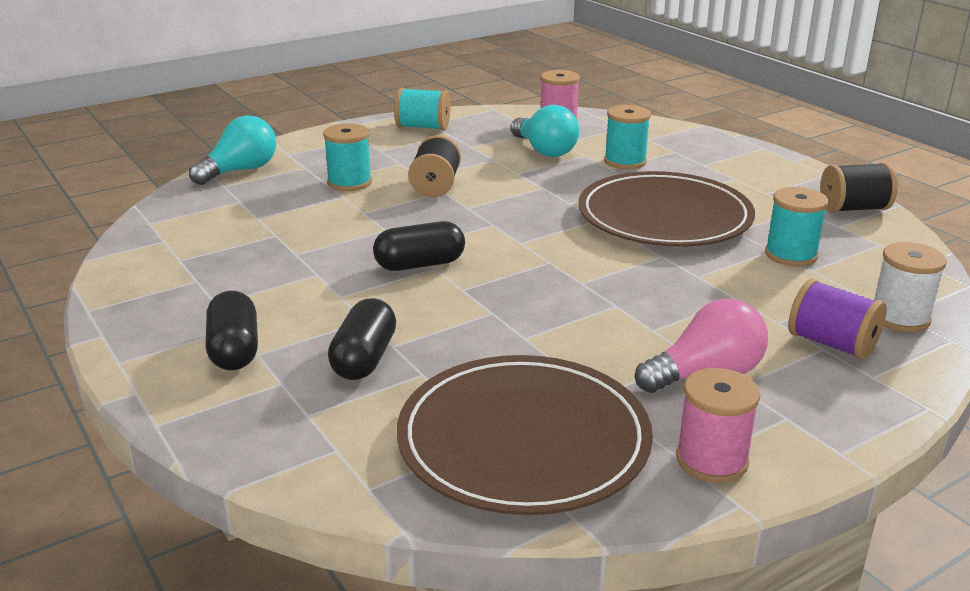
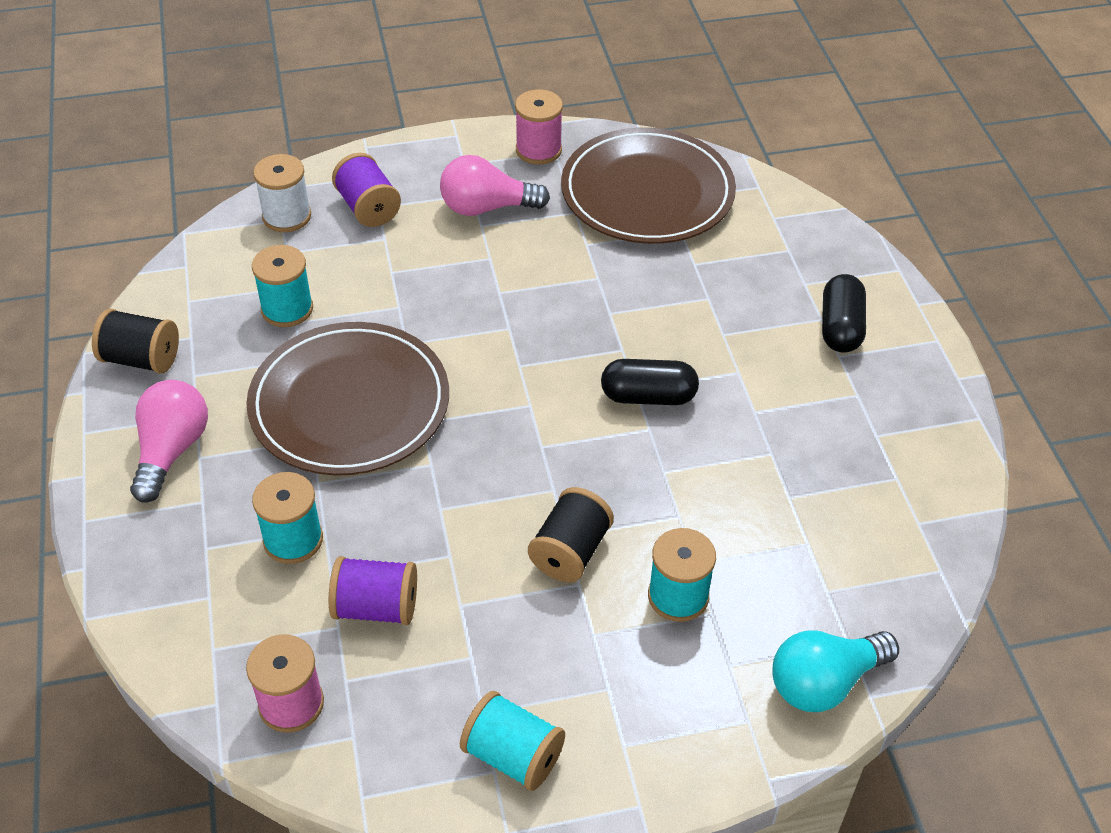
camera: 160 degrees left, 20 degrees up
black capsule [328,298,396,380] -> none
turquoise light bulb [511,105,579,157] -> purple spool [329,556,417,625]
none -> pink light bulb [130,380,208,503]

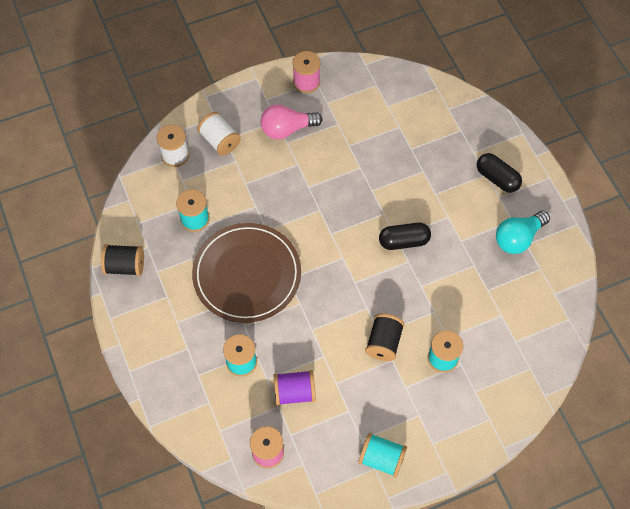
camera: 10 degrees left, 15 degrees up
pink light bulb [130,380,208,503] -> none
purple spool [332,153,401,227] -> white spool [197,112,241,156]
brown plate [561,127,736,244] -> none
turquoise light bulb [773,630,899,712] -> turquoise light bulb moved to [496,211,550,254]
black capsule [822,274,866,352] -> black capsule turned 45 degrees counterclockwise [477,153,522,193]

